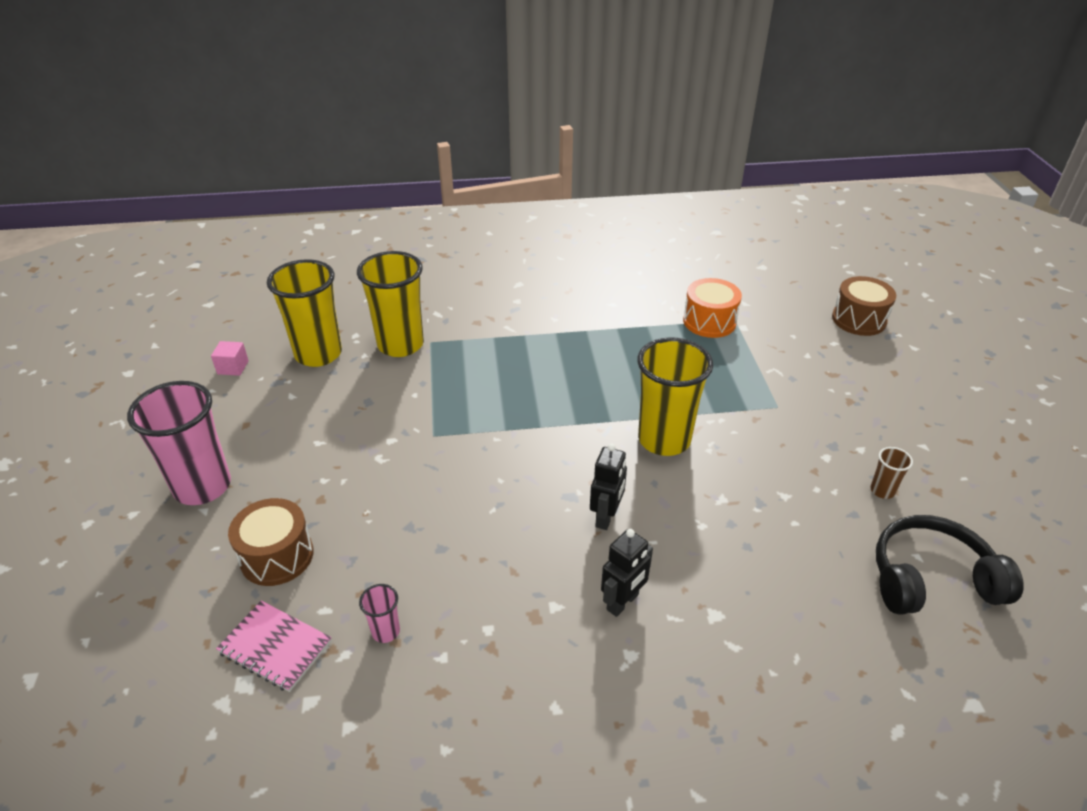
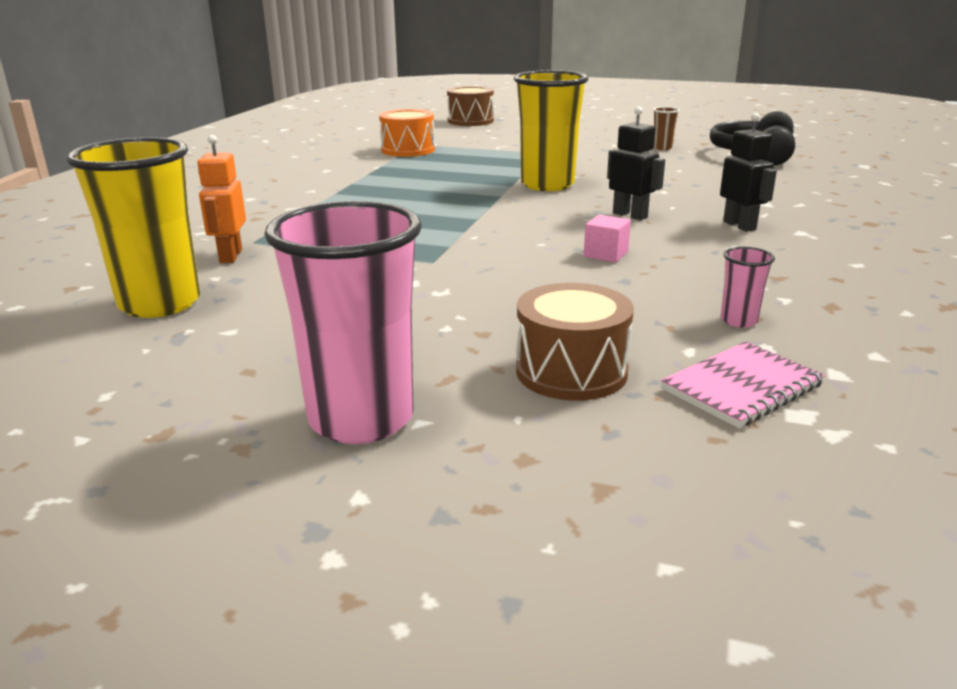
camera: 65 degrees left, 15 degrees down
pink cube [211,341,249,376] -> pink cube moved to [584,215,631,263]
yellow cup [357,251,424,357] -> orange robot [197,135,246,263]

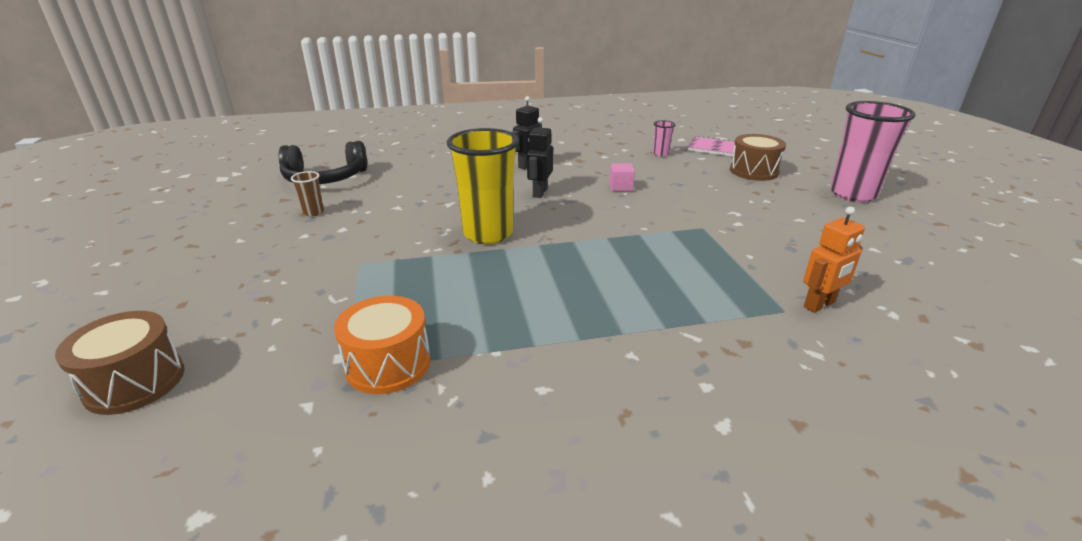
camera: 120 degrees left, 5 degrees up
yellow cup [66,137,200,318] -> none

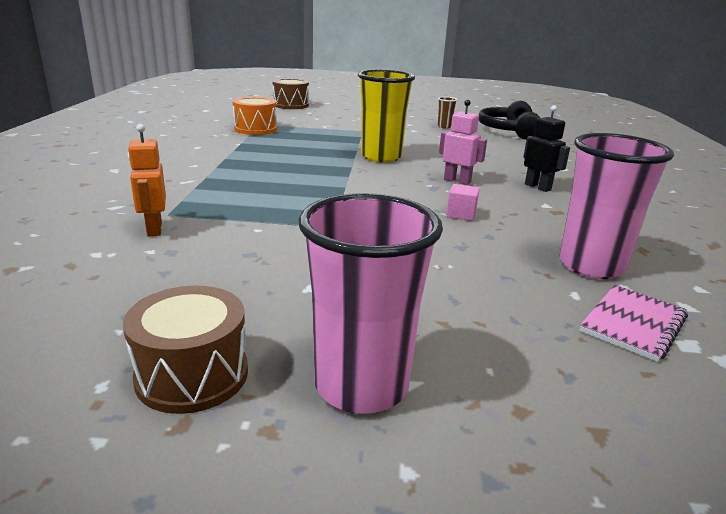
camera: 105 degrees right, 5 degrees down
black robot [527,117,553,198] -> pink robot [439,100,487,185]
pink cup [653,120,675,157] -> pink cup [559,133,674,279], size x2.33
brown drum [730,134,786,181] -> brown drum moved to [123,286,248,414]

